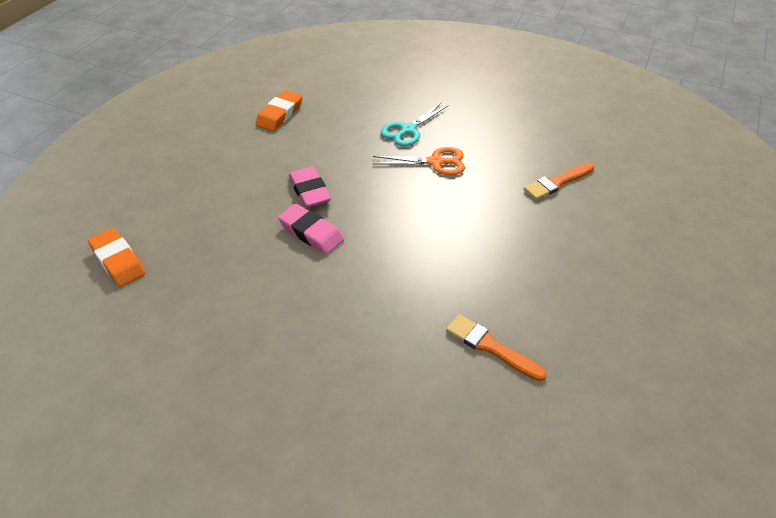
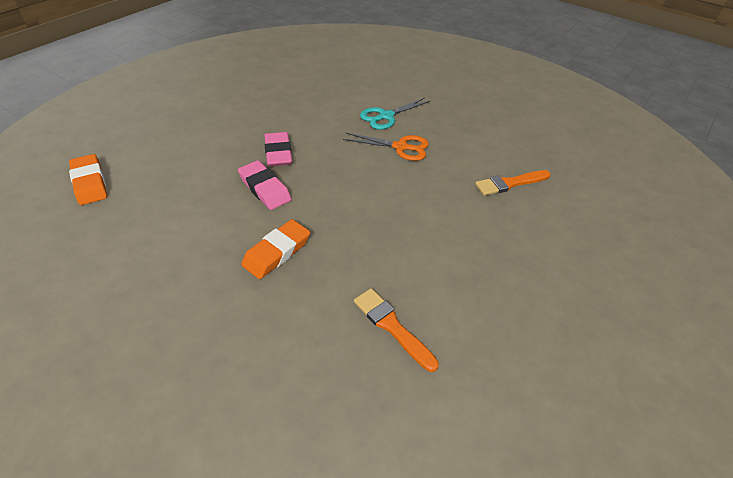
camera: 10 degrees right, 0 degrees up
orange eraser [256,90,303,131] -> orange eraser moved to [241,219,310,279]

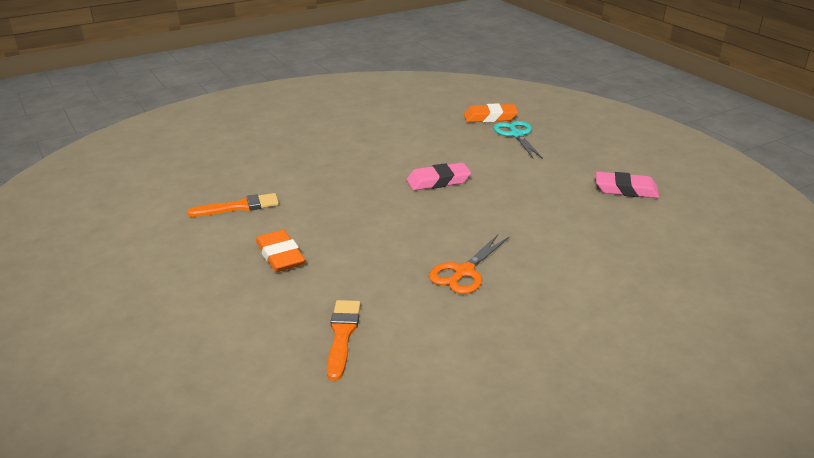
camera: 115 degrees right, 15 degrees down
orange eraser [241,219,310,279] -> orange eraser moved to [256,230,305,272]
pink eraser [264,132,292,167] -> pink eraser moved to [596,172,659,198]
turquoise scissors [360,98,430,130] -> turquoise scissors moved to [493,121,543,159]

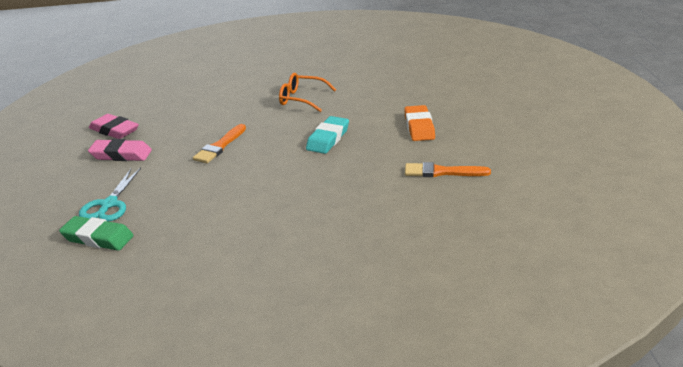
camera: 155 degrees left, 0 degrees up
orange brush [327,300,361,381] -> orange brush moved to [193,124,246,163]
pink eraser [407,163,471,190] -> pink eraser moved to [88,139,152,161]
orange scissors [429,235,509,294] -> orange glasses [279,73,336,112]
orange eraser [464,103,518,122] -> green eraser [59,216,134,251]
none -> turquoise eraser [306,116,349,154]

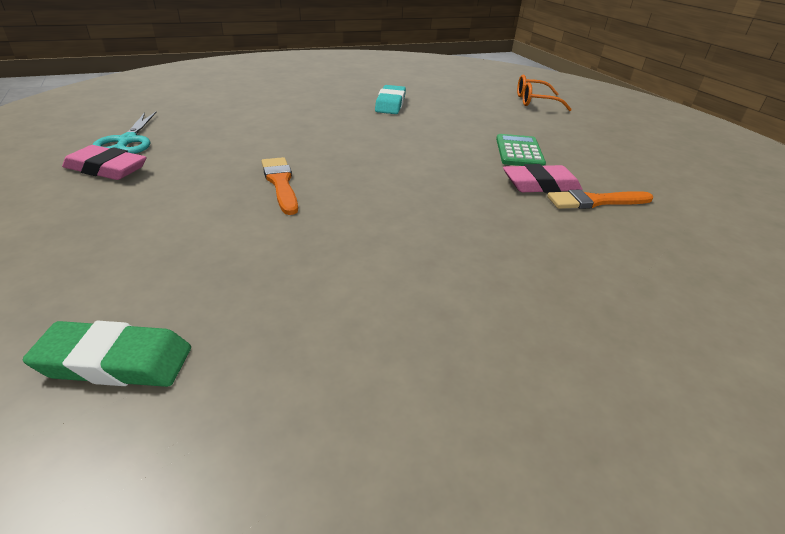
camera: 20 degrees left, 5 degrees up
turquoise scissors [79,168,141,222] -> turquoise scissors moved to [92,112,157,154]
pink eraser [88,139,152,161] -> pink eraser moved to [503,164,582,193]
orange brush [193,124,246,163] -> orange brush turned 150 degrees clockwise [261,157,298,215]
orange glasses [279,73,336,112] -> orange glasses moved to [517,75,572,111]
turquoise eraser [306,116,349,154] -> turquoise eraser moved to [375,85,406,114]
orange eraser [404,105,435,141] -> green calculator [496,134,546,166]

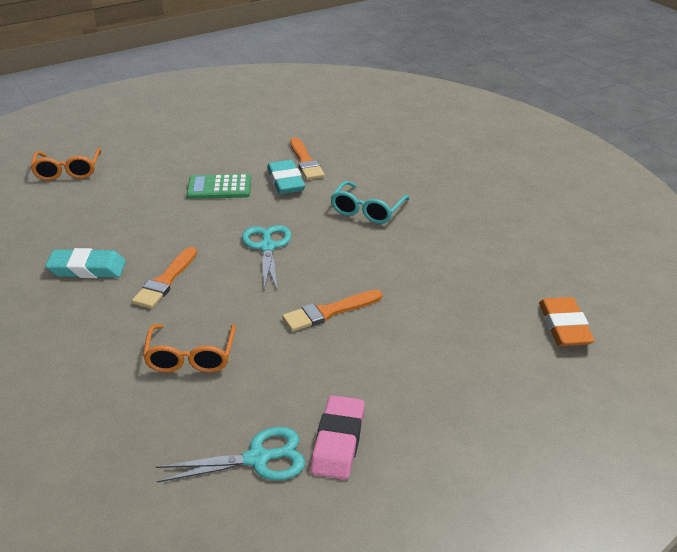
camera: 95 degrees left, 0 degrees up
green eraser [23,321,191,387] -> orange eraser [539,297,595,346]
pink eraser [503,164,582,193] -> turquoise eraser [267,160,305,194]
none -> orange brush [132,247,197,309]
none -> orange glasses [143,324,236,373]
none -> turquoise scissors [242,225,291,292]
none -> turquoise glasses [330,181,410,224]

